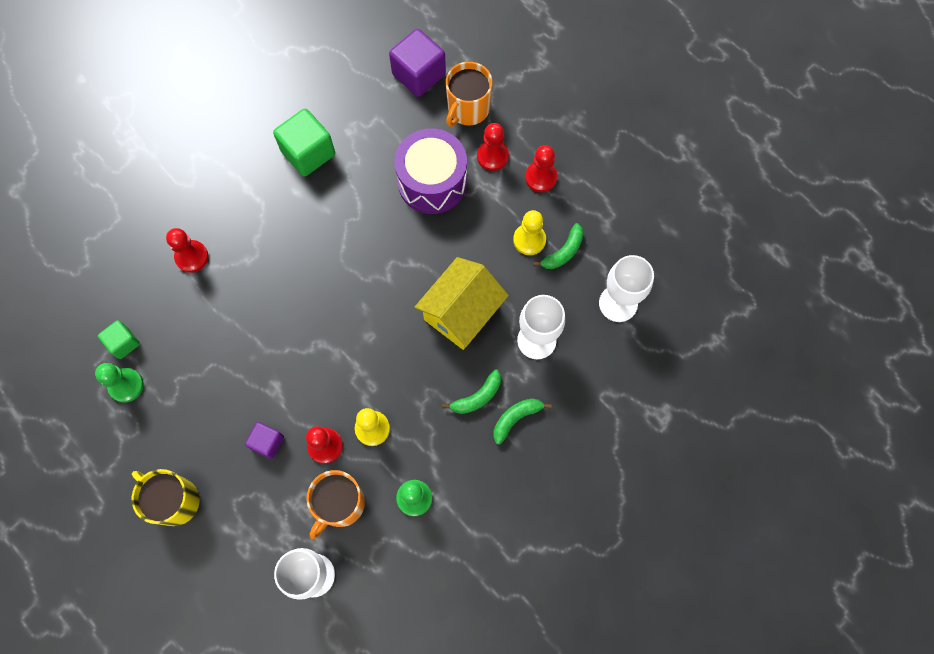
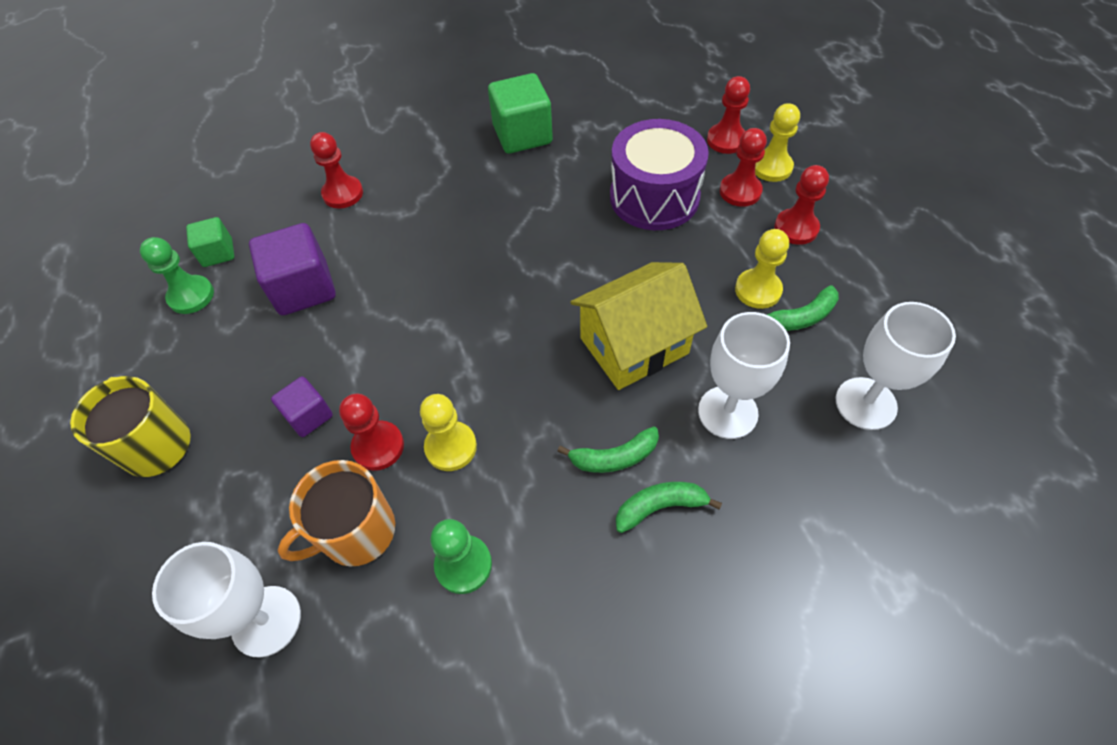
camera: 25 degrees right, 15 degrees down
purple cube [389,29,446,97] -> purple cube moved to [249,223,336,315]
orange mug [446,62,493,127] -> red pawn [707,76,750,154]
none -> yellow pawn [755,103,800,182]

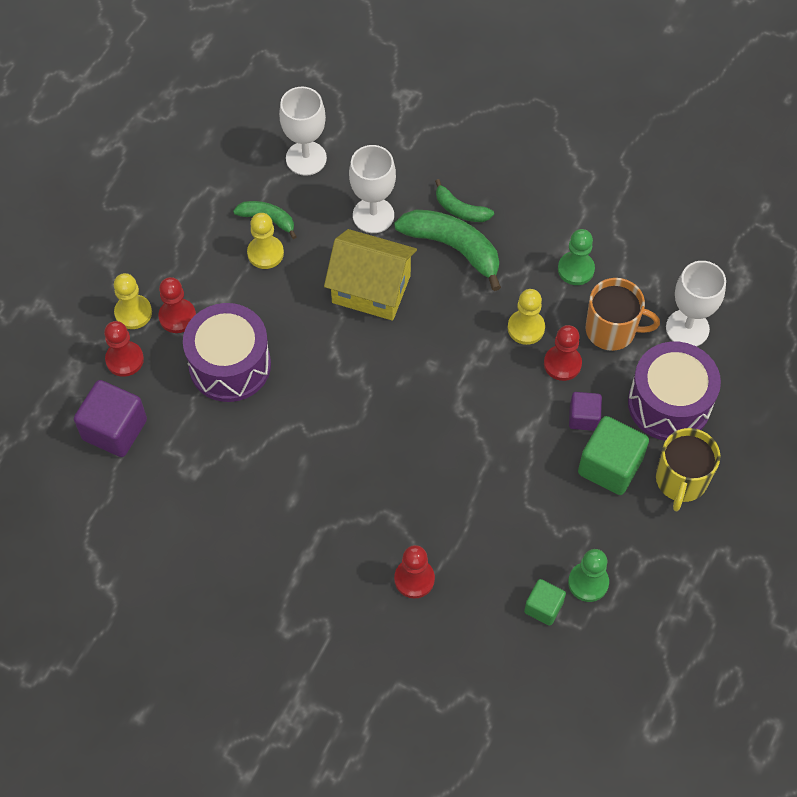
camera: 135 degrees left, 5 degrees up
purple cube [249,223,336,315] -> purple cube moved to [74,380,147,457]
green cube [488,73,553,154] -> green cube moved to [578,416,649,495]
green banana [557,426,659,473] -> green banana [394,209,501,291], size x1.79
red pawn [774,165,829,245] -> none
none -> purple drum [628,342,721,441]

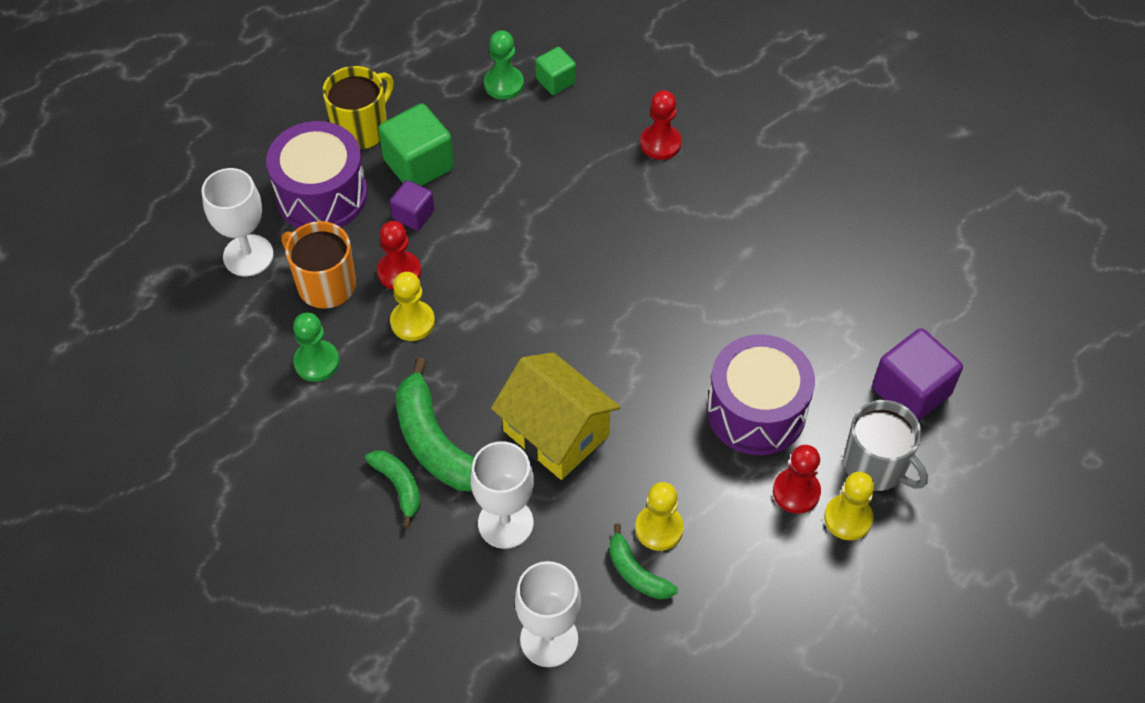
camera: 155 degrees left, 5 degrees down
red pawn [104,321,144,377] -> grey mug [843,400,928,491]

